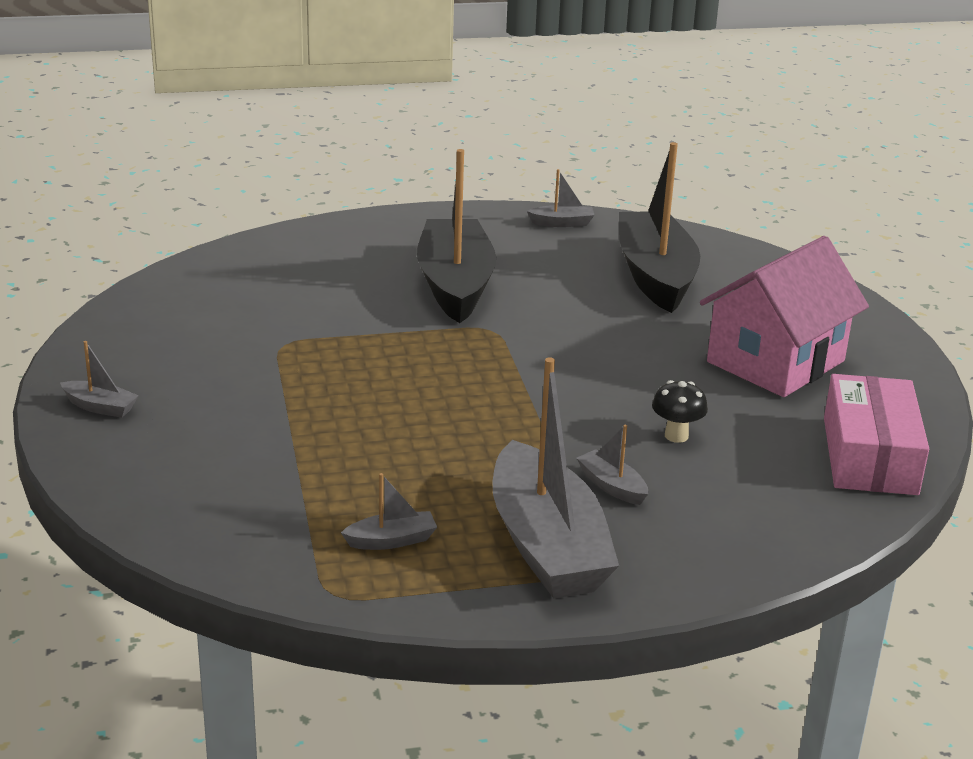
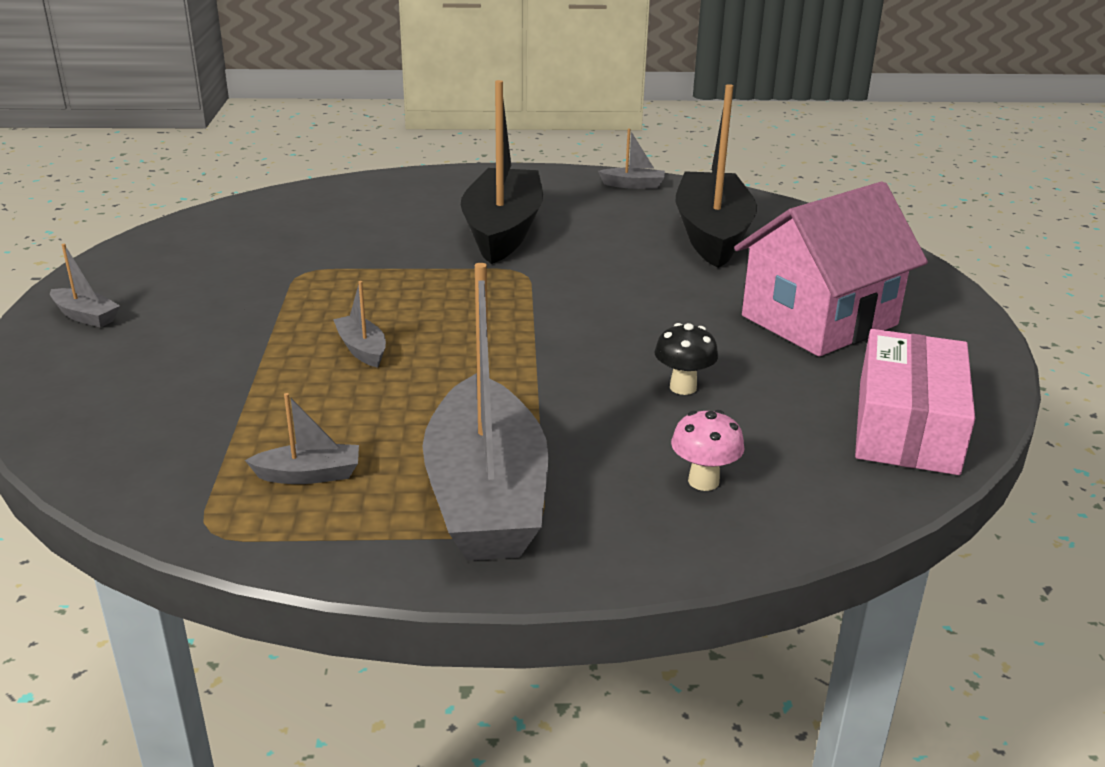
camera: 10 degrees right, 0 degrees up
grey boat [577,425,648,505] -> grey boat moved to [333,281,386,368]
none -> pink mushroom [671,410,745,491]

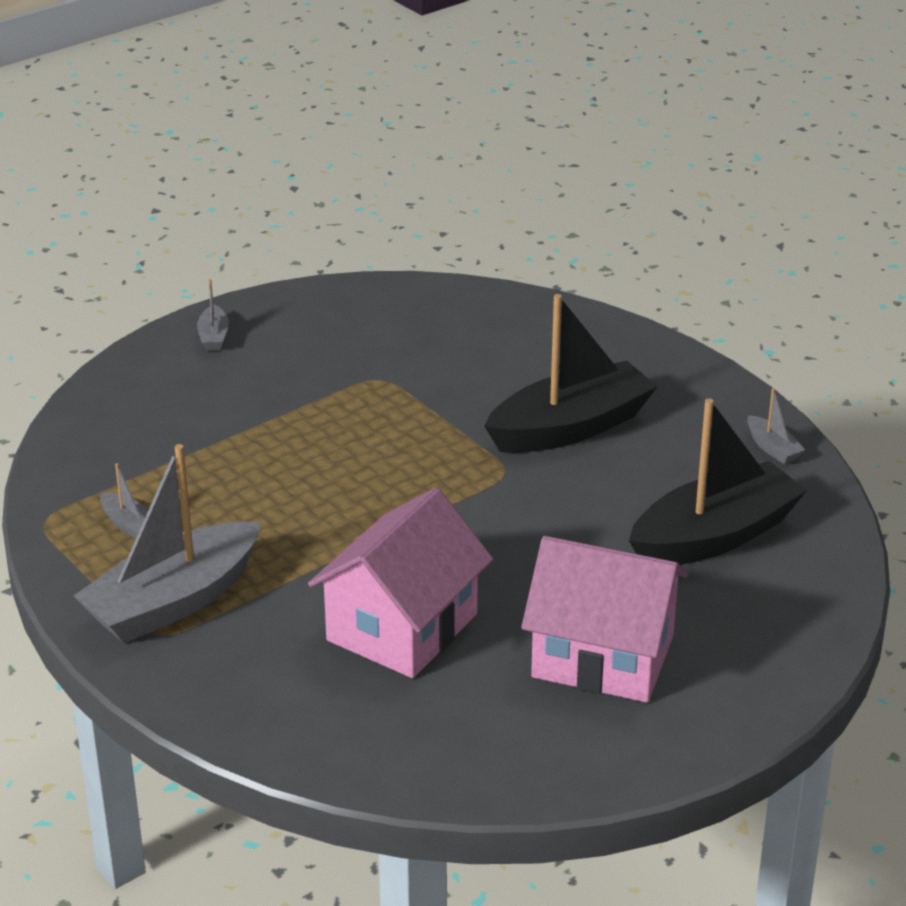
camera: 55 degrees right, 5 degrees up
grey boat [333,281,386,368] -> none
black mushroom [654,323,718,395] -> pink house [308,488,493,678]
pink mushroom [671,410,745,491] -> none
pink box [855,329,975,475] -> none

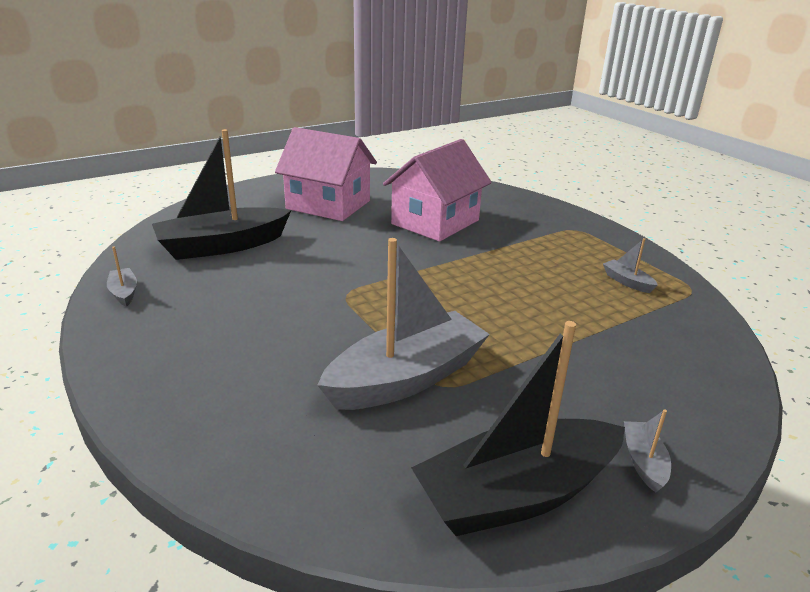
camera: 175 degrees left, 5 degrees down
grey boat [74,444,261,643] -> grey boat moved to [317,238,490,410]
black boat [484,294,658,453] -> black boat moved to [411,321,625,536]

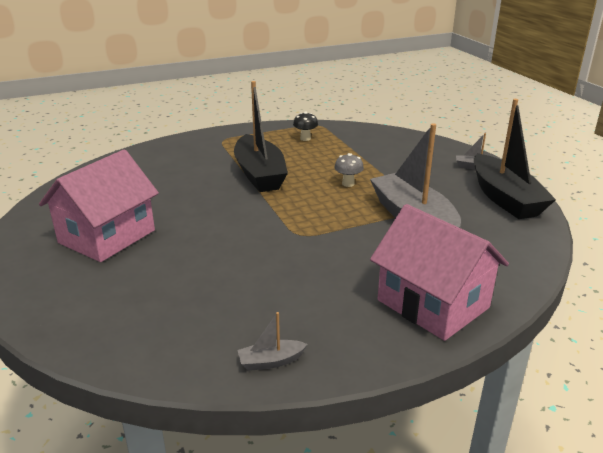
camera: 80 degrees left, 0 degrees up
black boat [152,129,291,260] -> black boat moved to [234,81,288,192]
pink house [383,139,492,242] -> pink house moved to [370,204,509,341]
grey boat [603,238,658,293] -> black mushroom [293,112,318,141]
none -> grey mushroom [334,153,364,187]

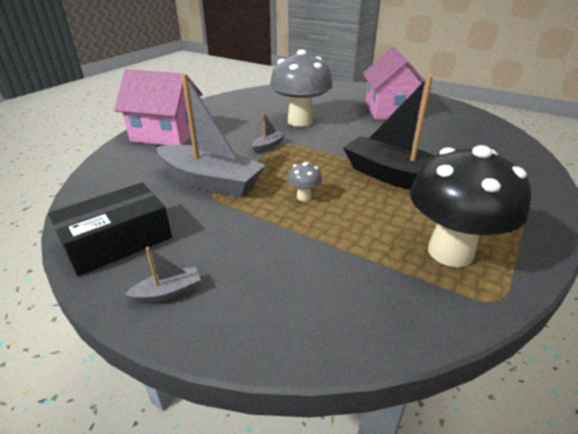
camera: 145 degrees right, 5 degrees up
grey boat [237,312,308,371] -> grey boat moved to [252,112,285,153]
black mushroom [293,112,318,141] -> black mushroom [410,145,531,267], size x2.46
black boat [474,99,556,219] -> black box [48,182,172,276]
none -> grey mushroom [270,49,333,127]

